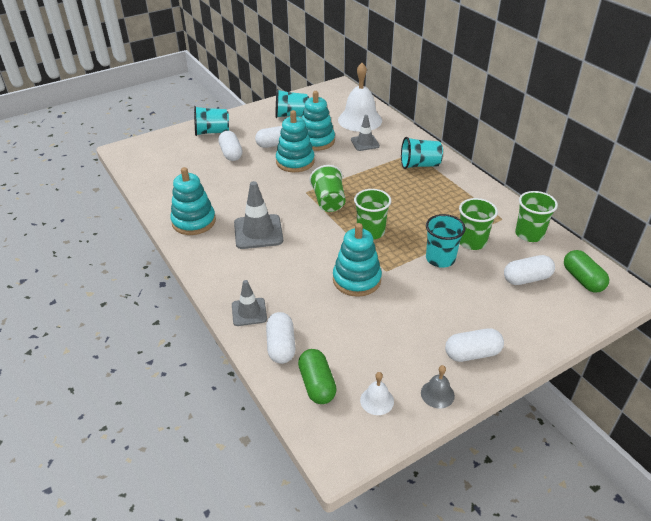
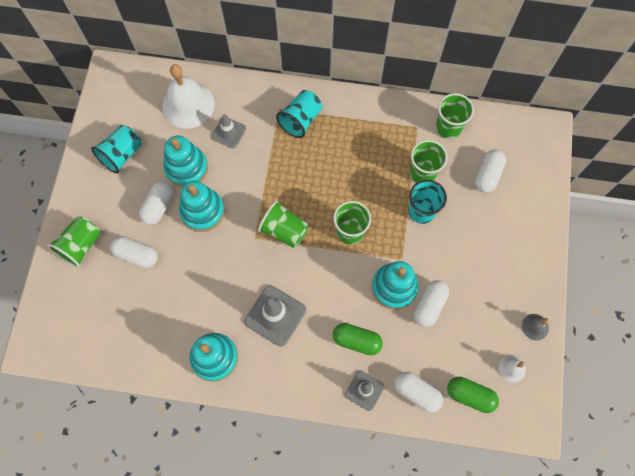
camera: 50 degrees left, 30 degrees up
turquoise cup [194,106,229,136] -> green cup [48,216,100,267]
white capsule [445,328,504,362] -> white capsule moved to [414,280,449,327]
green capsule [564,250,609,293] -> green capsule moved to [333,323,383,355]

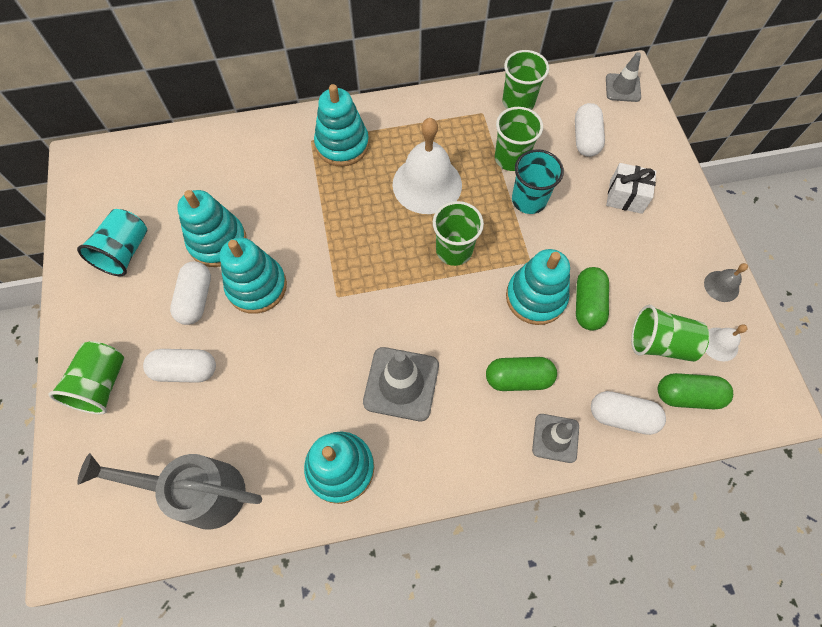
camera: 20 degrees left, 5 degrees down
white bell [162,64,215,129] -> white bell moved to [393,118,462,214]
grey traffic cone [211,114,246,148] -> grey traffic cone moved to [606,52,641,102]
green cup [258,200,309,248] -> green cup moved to [631,305,709,362]
turquoise cup [276,90,322,138] -> turquoise stacking toy [314,84,369,166]
white capsule [414,280,449,327] -> green capsule [576,267,609,331]
none -> grey watering can [77,453,262,530]
none -> white gift [606,163,657,214]

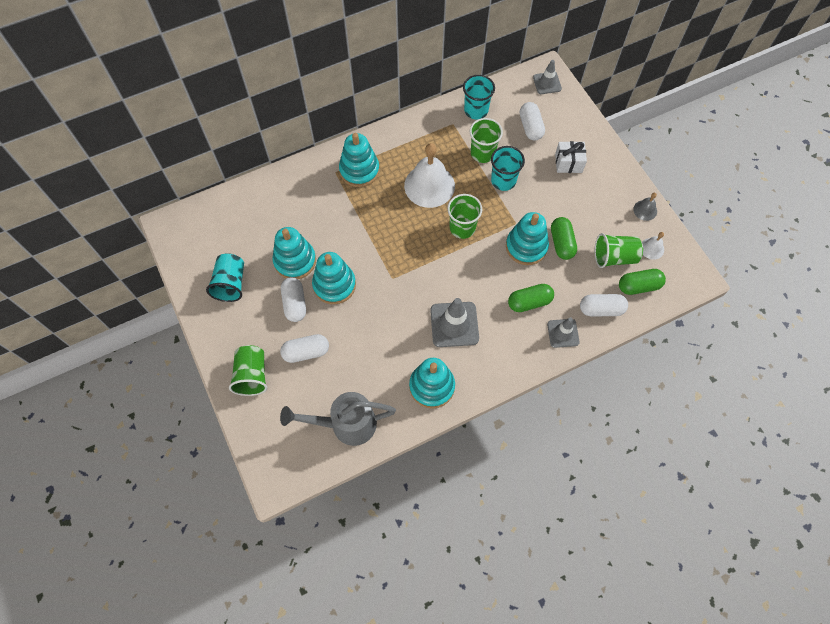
camera: 15 degrees left, 0 degrees up
green cup [502,50,549,110] -> turquoise cup [463,75,495,119]

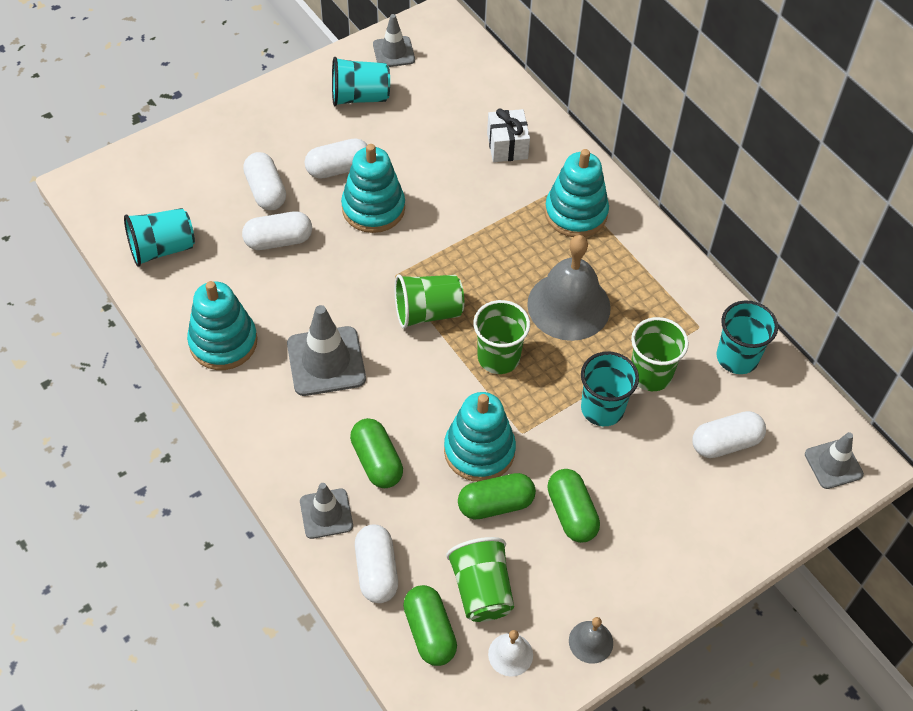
camera: 80 degrees right, 10 degrees down
green cup [229,345,267,396] -> green cup moved to [395,274,464,329]
turquoise stacking toy [272,227,316,279] -> none
grey watering can [280,392,396,446] -> turquoise cup [124,208,195,267]
white bell [404,143,455,208] -> grey bell [527,235,611,341]
white gift [555,141,587,173] -> white gift moved to [487,108,530,162]
none -> white capsule [242,211,312,250]
none -> grey traffic cone [373,14,415,67]
none -> green capsule [547,469,600,543]

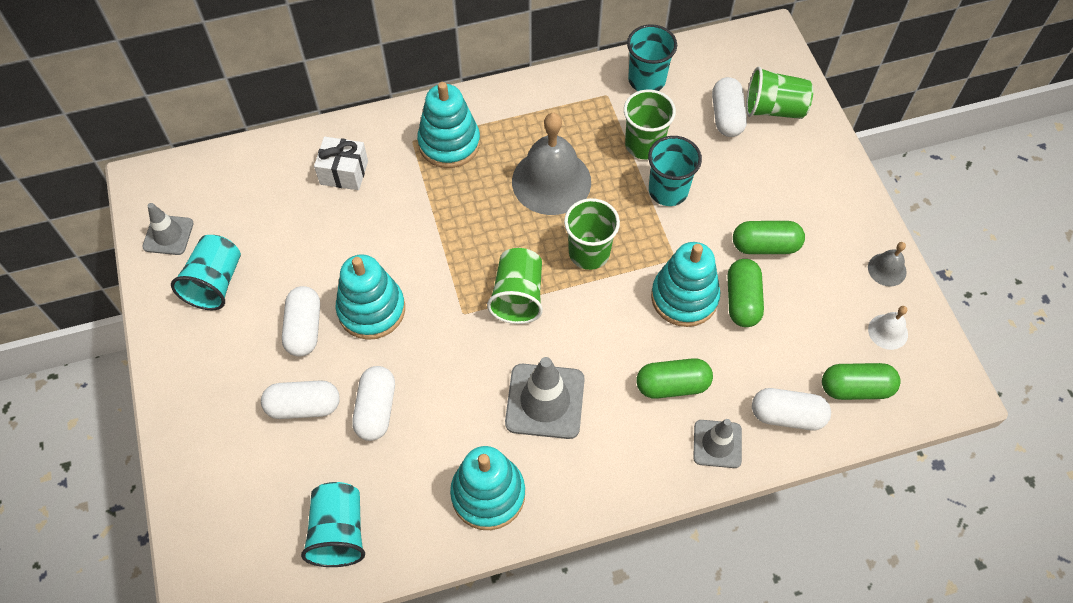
camera: 70 degrees left, 5 degrees up
green cup [446,537,514,622] -> green cup moved to [746,67,813,119]
grey traffic cone [805,432,864,489] -> none

